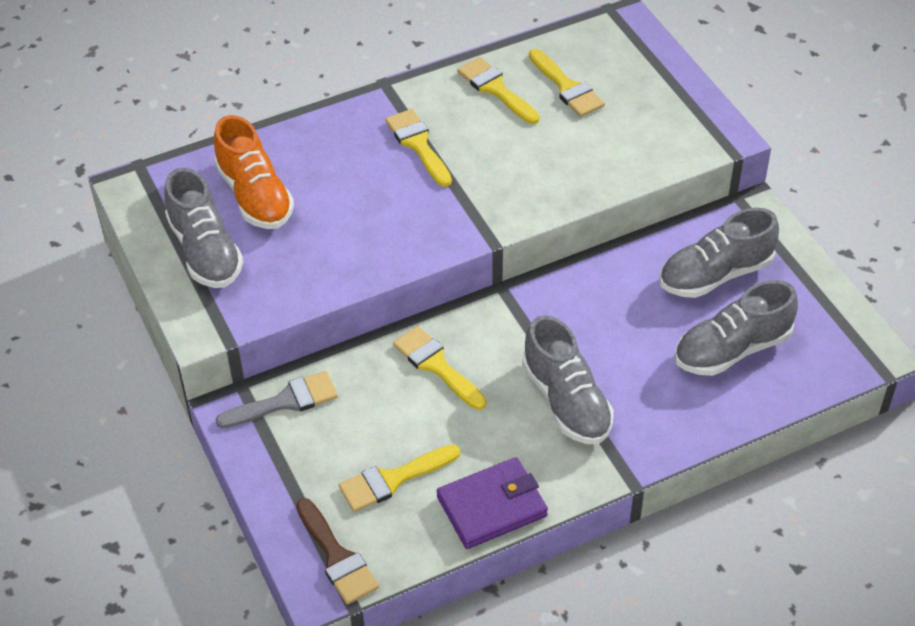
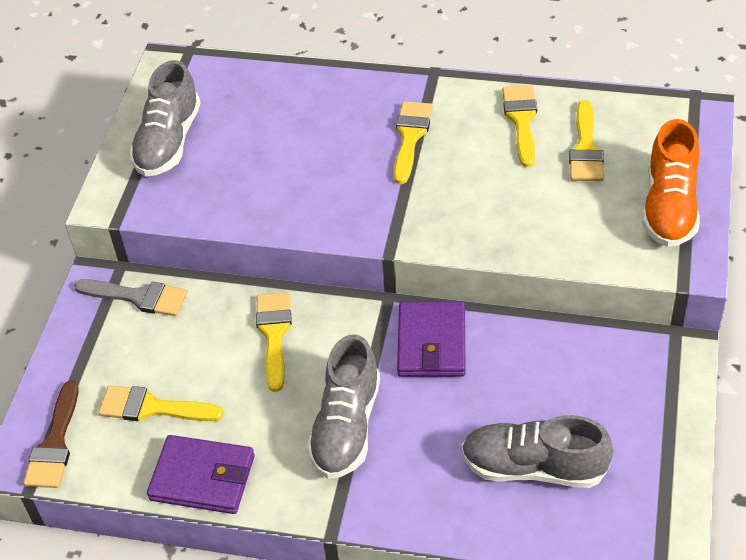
camera: 40 degrees right, 0 degrees up
orange shoe [214,115,294,229] -> orange shoe moved to [642,119,700,247]
grey shoe [659,208,779,298] -> none
none -> purple wallet [397,301,466,377]

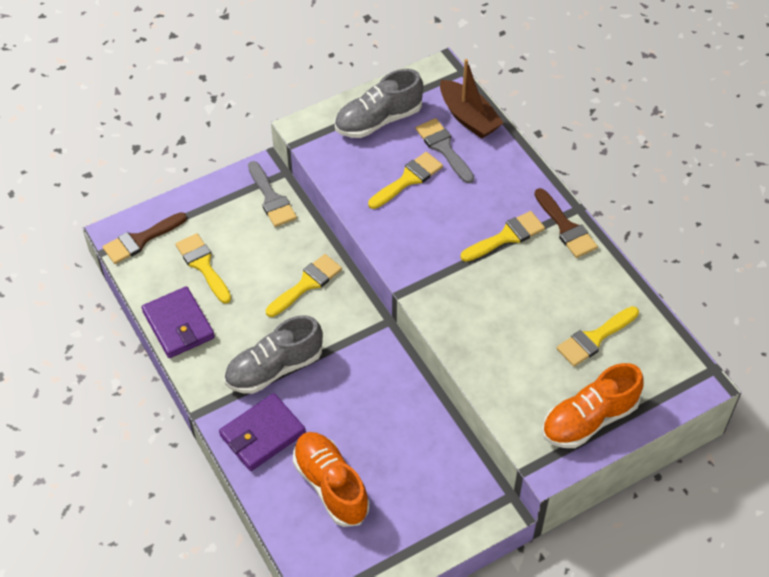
camera: 45 degrees right, 5 degrees up
purple wallet [397,301,466,377] -> purple wallet moved to [219,393,306,471]
grey shoe [461,415,613,488] -> orange shoe [293,432,370,527]
yellow brush [502,86,537,167] -> yellow brush moved to [368,152,443,209]
none -> grey brush [416,118,474,184]
none -> brown boat [440,59,504,139]
none -> brown brush [535,188,598,258]

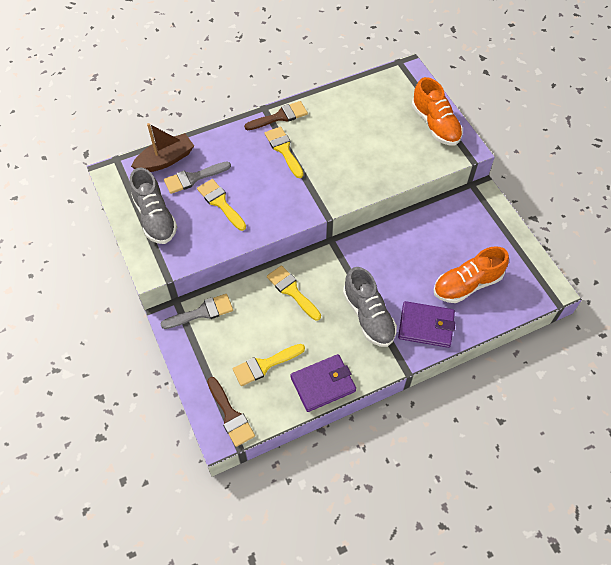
camera: 85 degrees left, 5 degrees up
purple wallet [219,393,306,471] -> purple wallet turned 45 degrees counterclockwise [398,301,455,348]
yellow brush [557,306,639,367] -> none

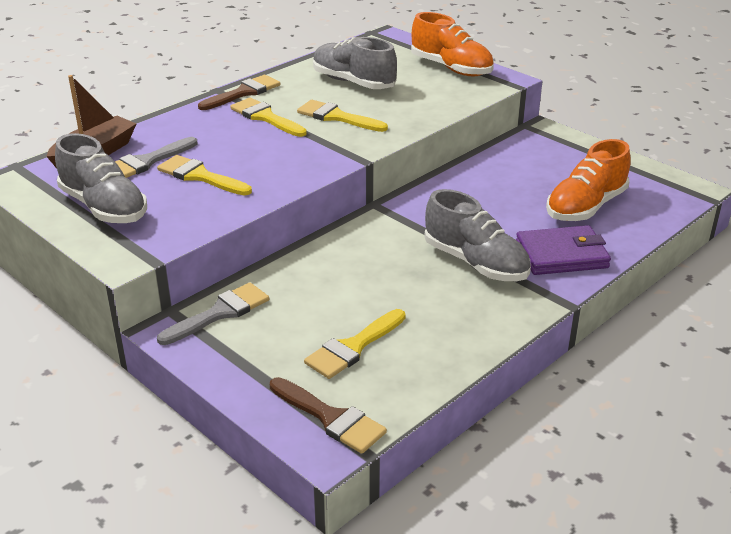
camera: 20 degrees left, 25 degrees down
yellow brush [267,265,321,321] -> yellow brush moved to [297,100,388,132]
purple wallet [291,354,356,412] -> none
none -> grey shoe [313,37,397,89]

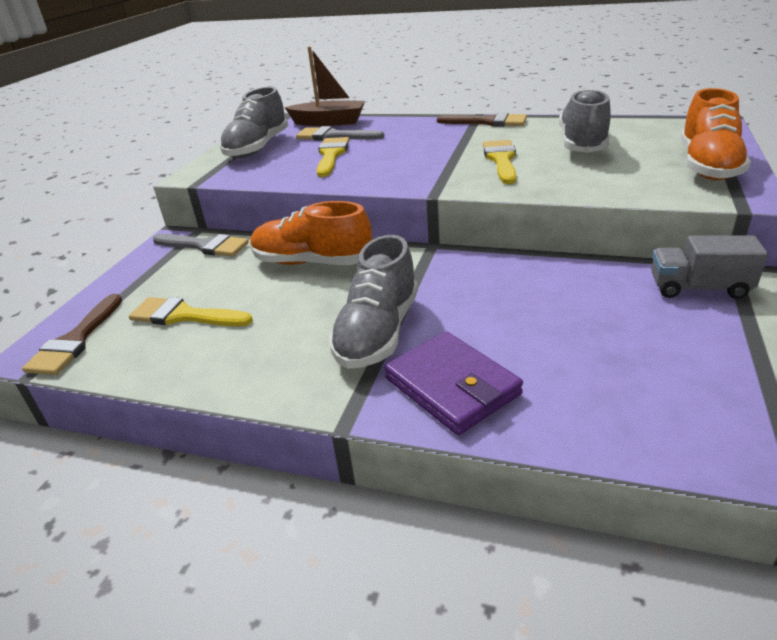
camera: 65 degrees right, 0 degrees up
yellow brush [230,98,307,137] -> none
orange shoe [546,139,631,221] -> orange shoe moved to [250,201,372,265]
none -> grey truck [651,235,768,299]

